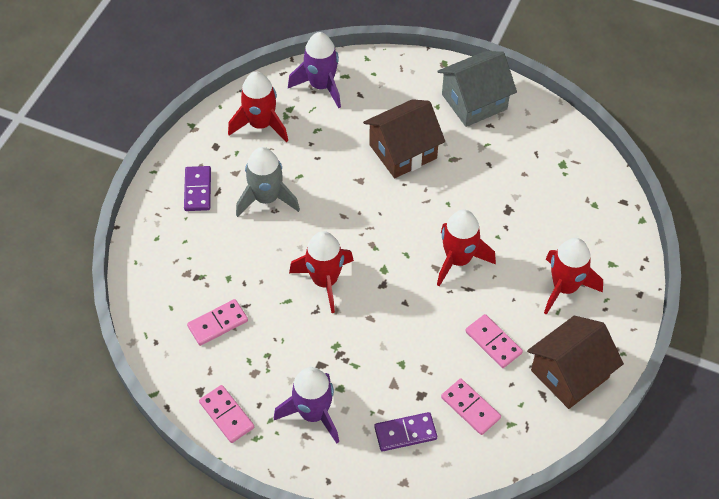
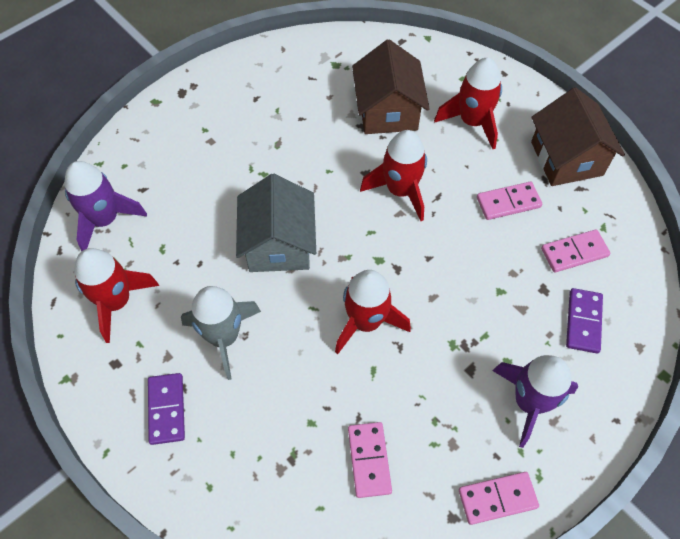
camera: 65 degrees left, 5 degrees up
purple domino [184,166,211,211] -> purple domino turned 60 degrees clockwise [148,373,185,445]
brown house [363,99,445,178] -> brown house moved to [352,39,430,134]
grey house [437,51,517,127] -> grey house moved to [236,174,316,272]

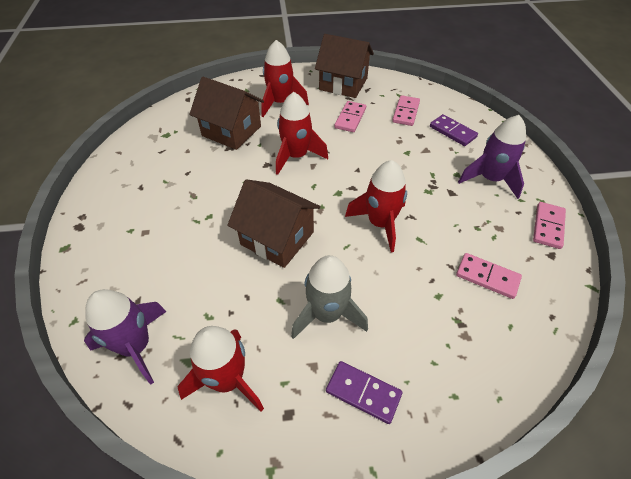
camera: 55 degrees left, 10 degrees down
grey house [236,174,316,272] -> brown house [227,179,321,268]

